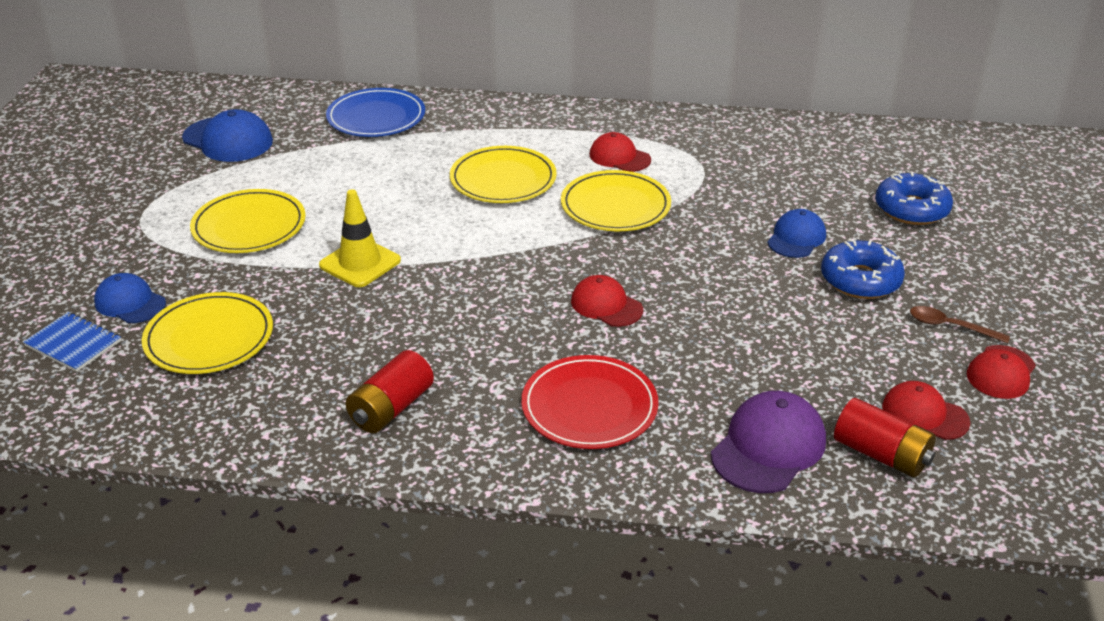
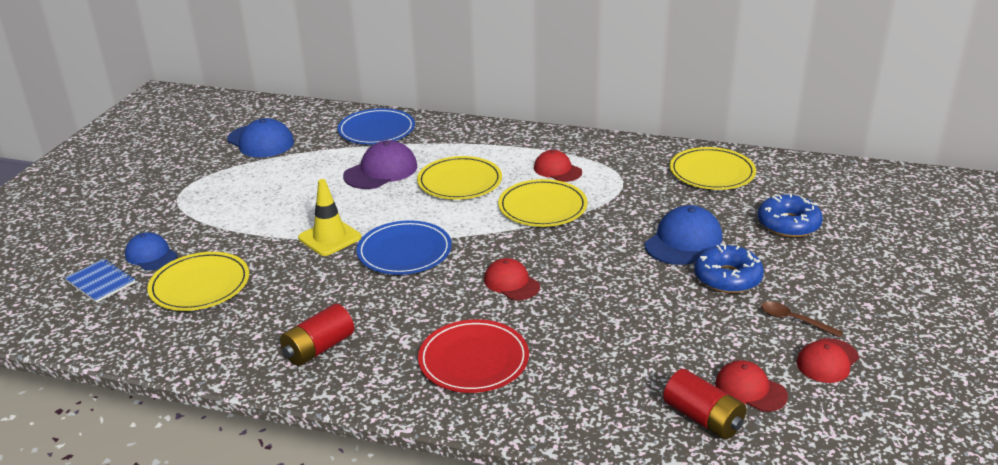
camera: 10 degrees right, 5 degrees down
yellow plate [190,189,306,253] -> yellow plate moved to [670,147,756,190]
purple cap [711,391,826,493] -> purple cap moved to [343,140,417,189]
blue cap [767,209,826,258] -> blue cap [645,205,722,265], size x1.52
none -> blue plate [357,220,452,275]

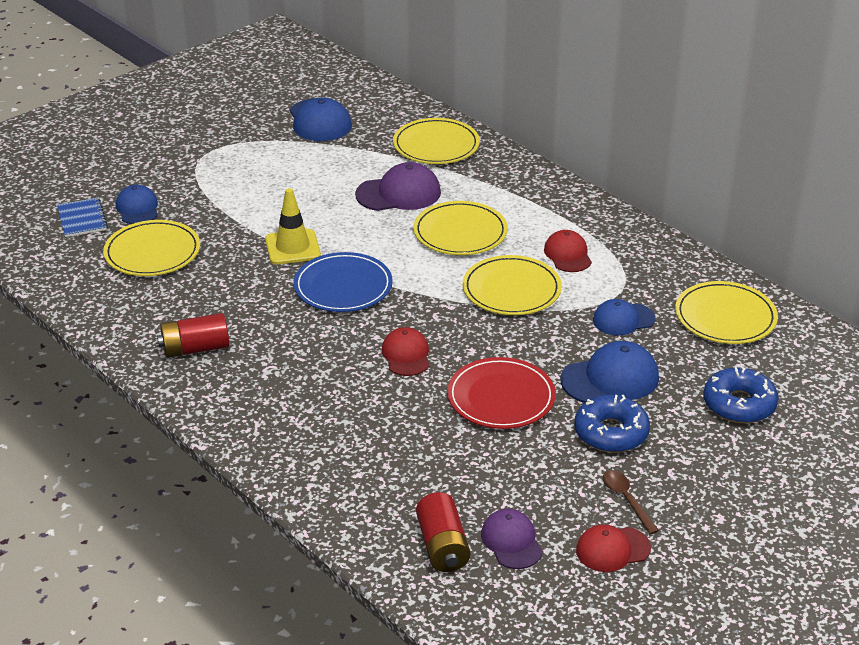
camera: 30 degrees right, 5 degrees up
blue plate [337,108,415,144] -> yellow plate [393,118,480,164]
red plate [418,319,529,393] -> red plate moved to [447,357,556,429]
red cap [715,360,788,412] -> purple cap [481,509,543,569]
none -> blue cap [593,299,656,336]

